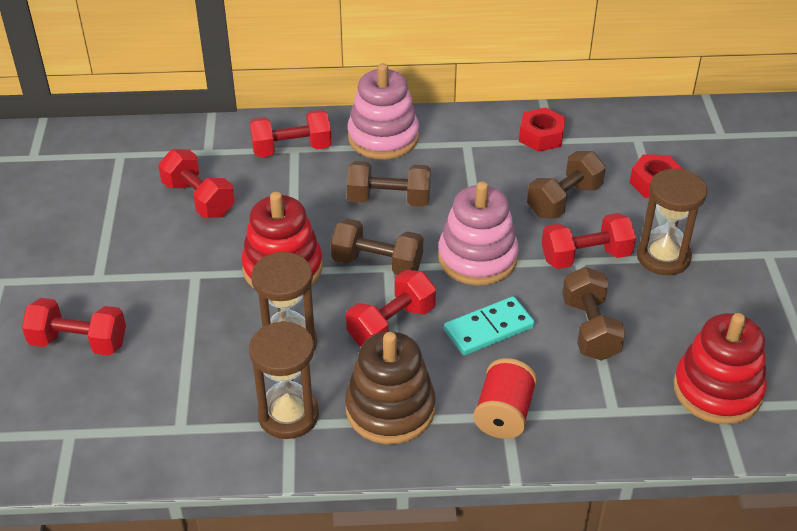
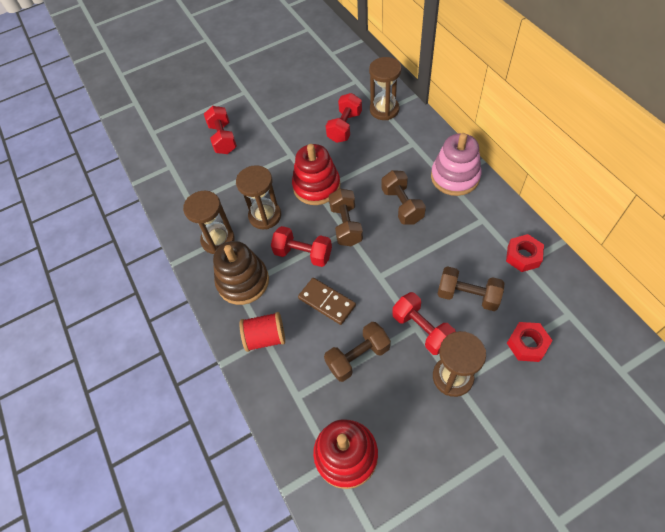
camera: 70 degrees right, 15 degrees up
red dumbbell [249,110,332,158] -> none
pink stacking toy [438,181,519,286] -> none
turquoise domino [444,296,535,355] -> brown domino [298,278,356,325]
none -> brown hourglass [369,57,402,120]

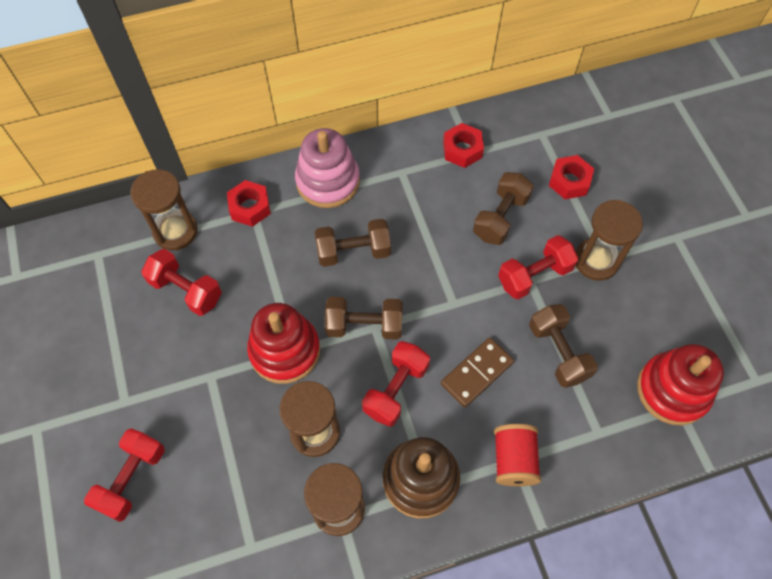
camera: 85 degrees left, 5 degrees up
red dumbbell [204,106,237,154] -> red dumbbell turned 60 degrees counterclockwise [84,428,165,522]
none -> red nut [227,180,271,227]

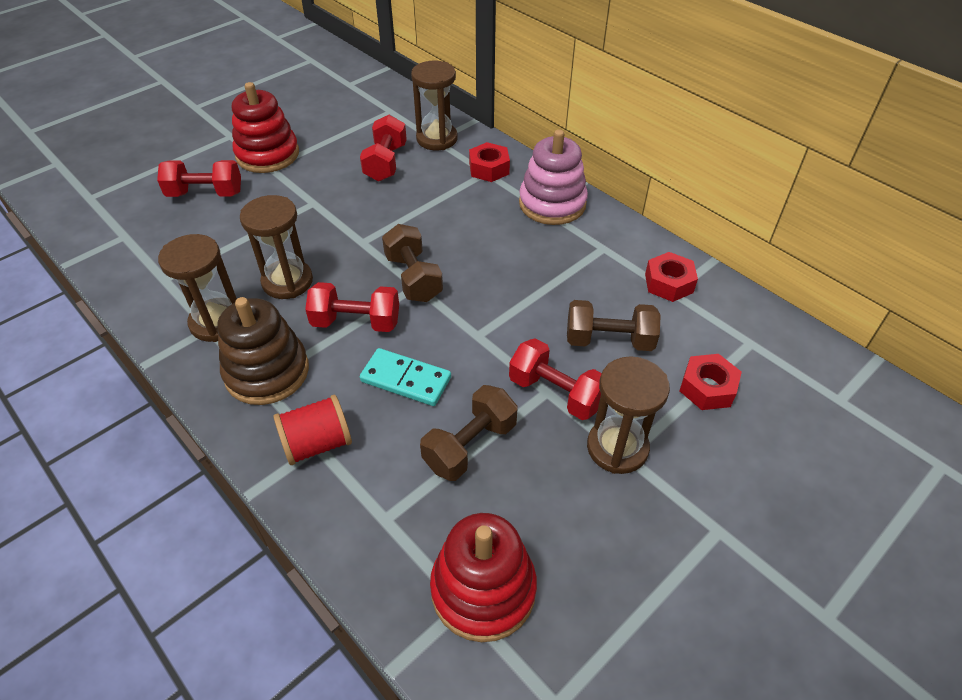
camera: 65 degrees right, 15 degrees down
red stacking toy [247,303,320,384] -> red stacking toy moved to [232,82,299,173]
brown dumbbell [315,219,391,267] -> none
brown domino [441,338,514,408] -> turquoise domino [360,348,451,406]

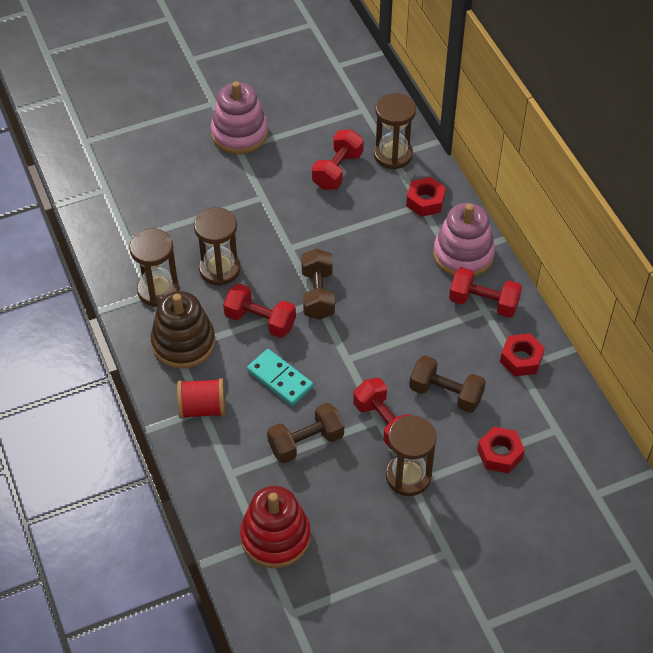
camera: 20 degrees right, 5 degrees up
red dumbbell [157,160,241,197] -> red dumbbell moved to [449,267,522,318]
red stacking toy [232,82,299,173] -> pink stacking toy [211,81,268,154]

